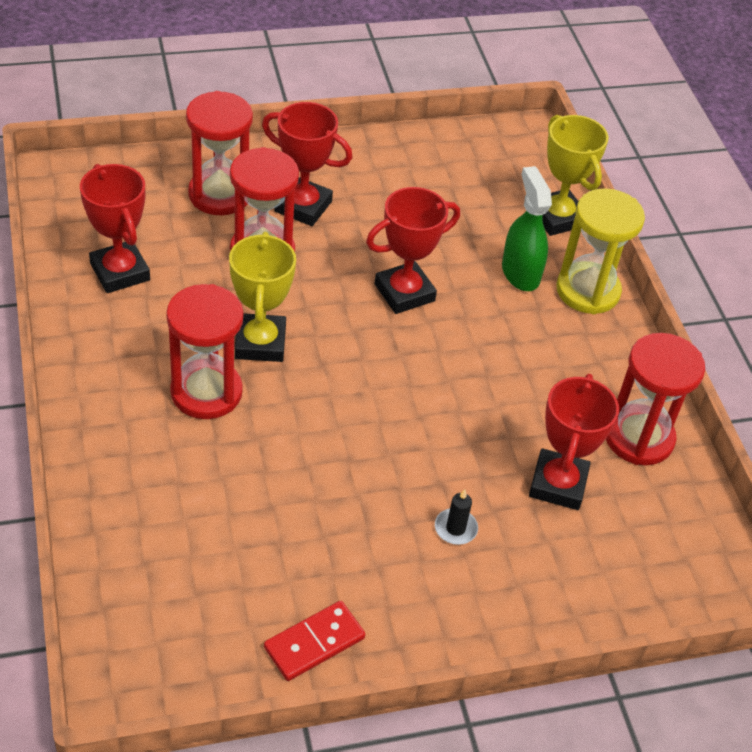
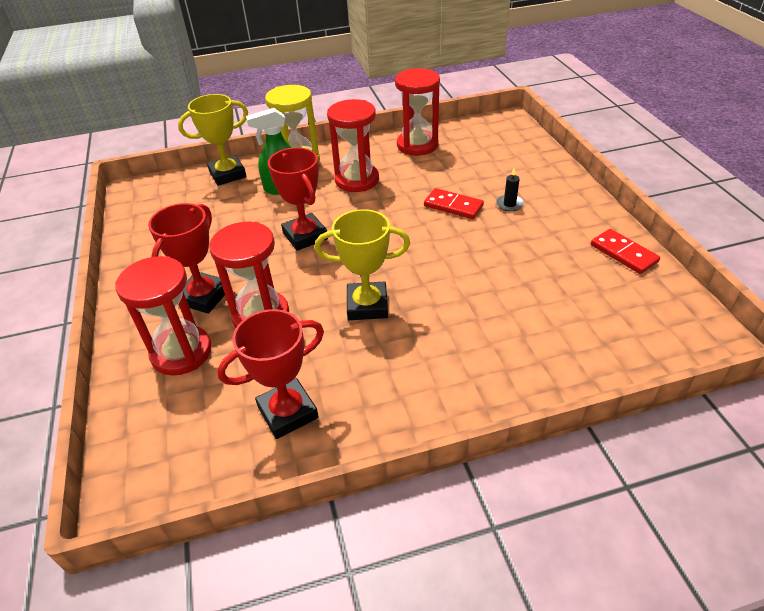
camera: 85 degrees left, 5 degrees down
red hourglass [166,284,243,419] -> red hourglass moved to [327,99,379,192]
red trophy [529,374,619,510] -> none
none -> red domino [424,188,484,219]

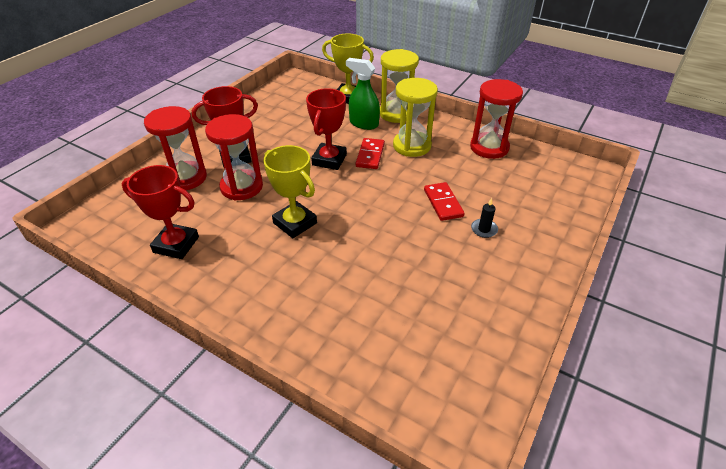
camera: 45 degrees right, 0 degrees up
red hourglass [327,99,379,192] -> yellow hourglass [393,78,438,157]
red domino [591,229,660,274] -> red domino moved to [356,138,385,169]

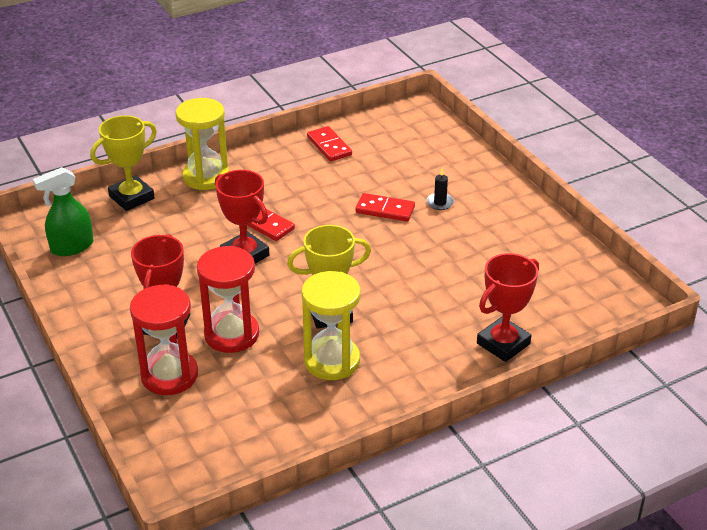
camera: 60 degrees left, 5 degrees down
red trophy [122,165,199,259] -> red trophy moved to [477,253,539,362]
green spray bottle [346,58,380,130] -> green spray bottle moved to [33,167,94,256]
yellow hourglass [393,78,438,157] -> yellow hourglass moved to [301,271,360,380]
red hourglass [470,79,523,159] -> red domino [307,126,352,162]

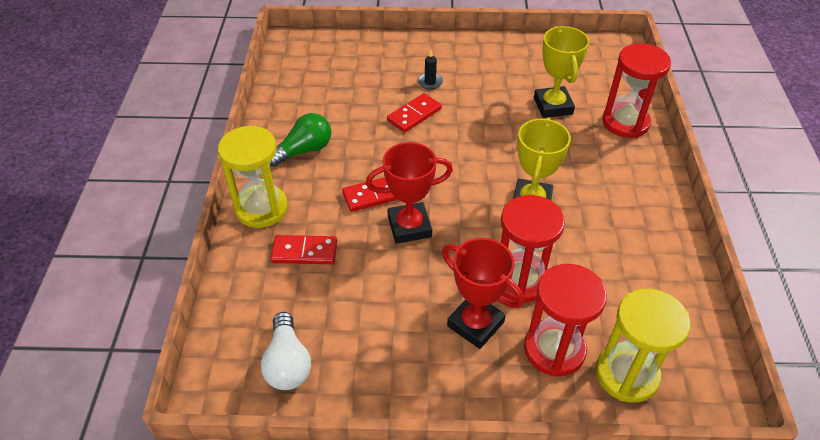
camera: 60 degrees left, 10 degrees up
green spray bottle [33,167,94,256] -> white light bulb [261,312,311,390]
yellow trophy [90,115,157,211] -> yellow trophy moved to [534,26,589,118]
yellow hourglass [301,271,360,380] -> yellow hourglass moved to [595,289,691,403]
red domino [307,126,352,162] -> red domino moved to [271,235,337,264]
red trophy [477,253,539,362] -> red hourglass [602,43,671,138]
none -> green light bulb [270,113,331,167]

